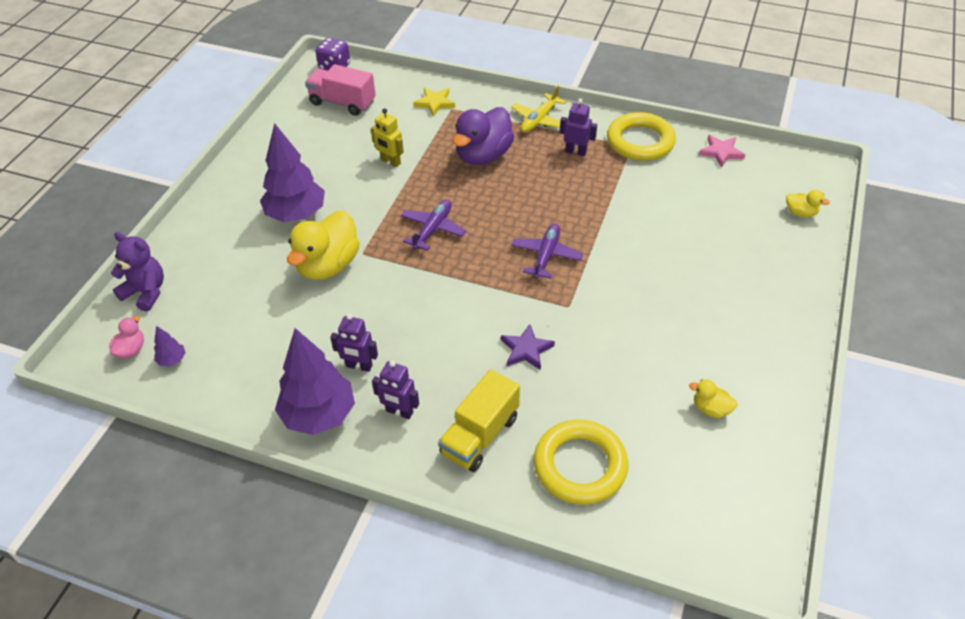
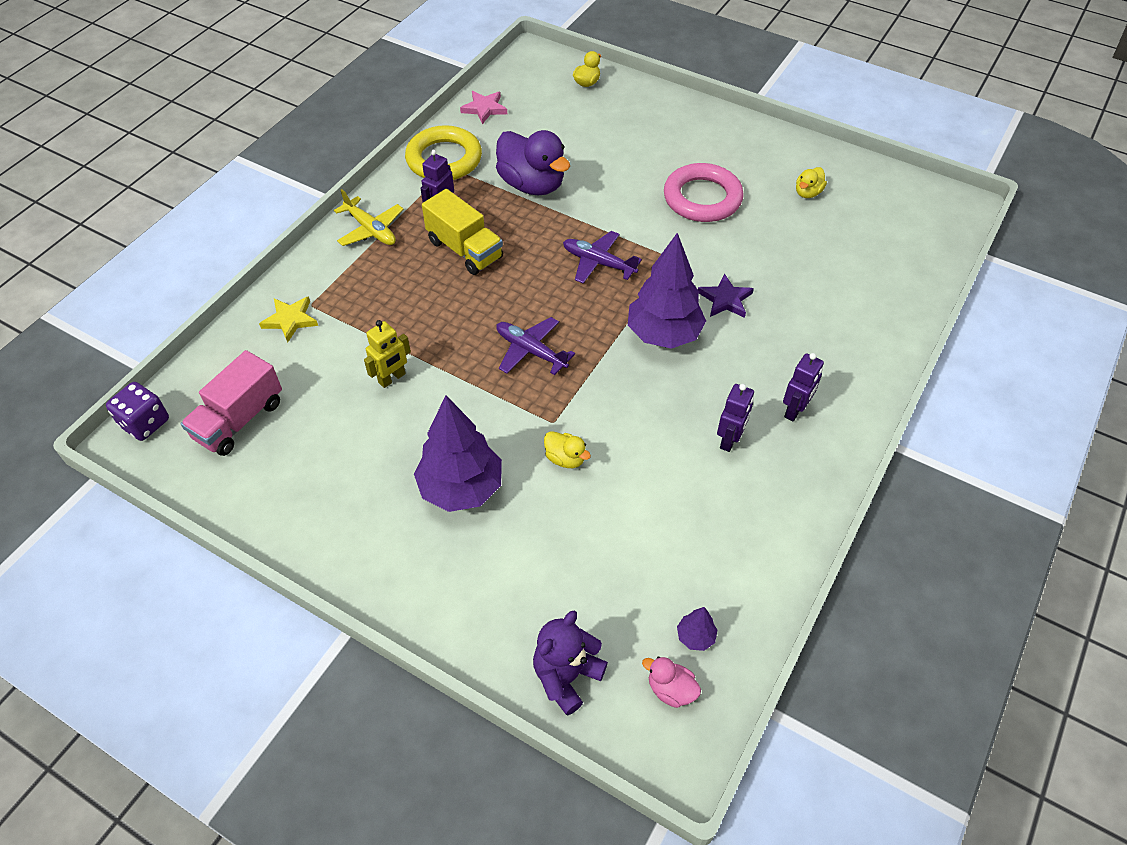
camera: 80 degrees left, 5 degrees up
purple tree [275,328,355,435] -> purple tree moved to [628,233,706,349]
yellow duck [287,210,360,280] -> yellow duck [544,431,591,468], size x0.47
yellow truck [438,369,520,472] -> yellow truck moved to [422,189,503,275]
purple duck [453,107,514,165] -> purple duck moved to [496,130,570,195]
yellow ring [534,420,628,505] -> none
none -> pink ring [664,163,744,222]

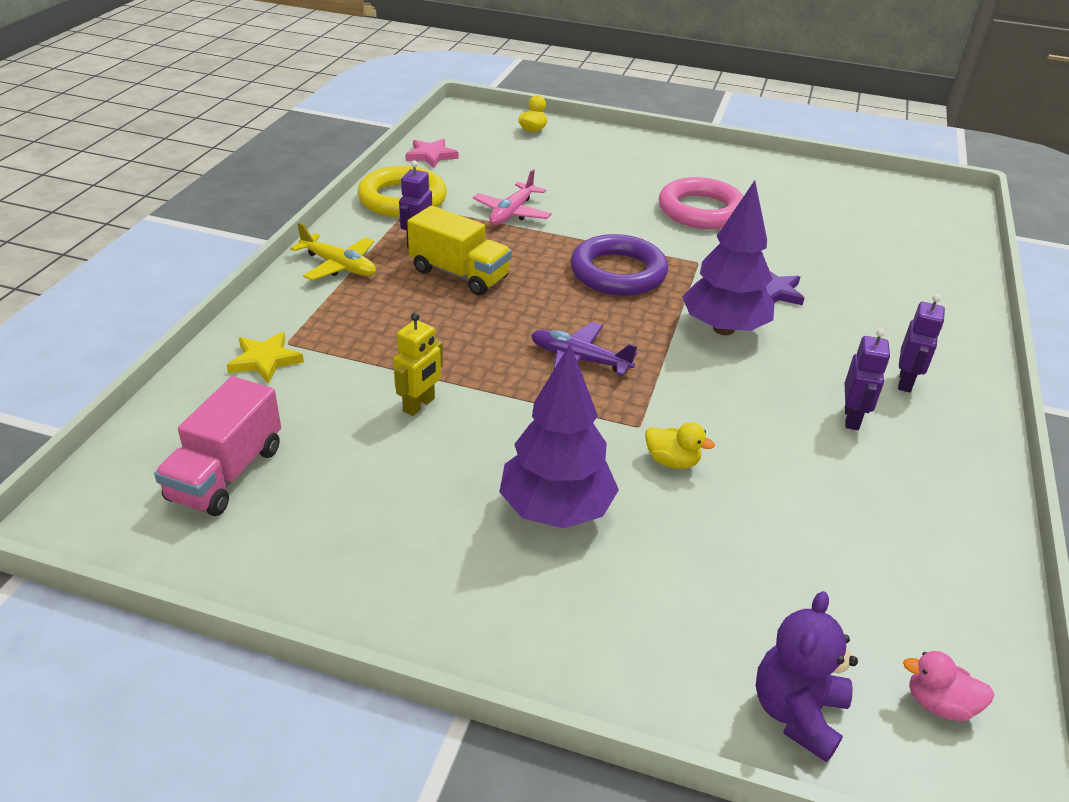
camera: 15 degrees left, 15 degrees down
purple dice [106,382,169,441] -> none
purple duck [496,130,570,195] -> pink plane [473,169,552,225]
purple plane [563,231,642,284] -> purple ring [570,234,668,296]
purple tree [677,607,717,651] -> none
yellow duck [796,167,827,198] -> none

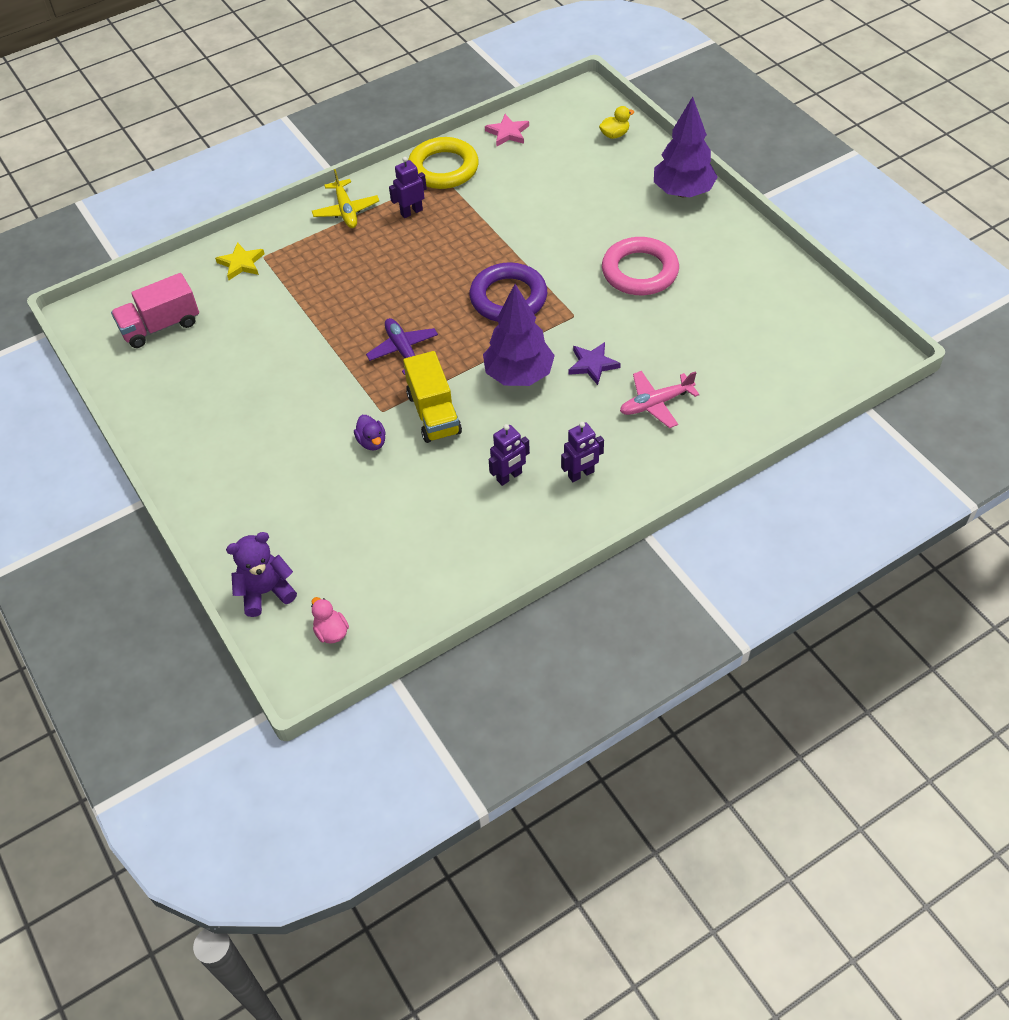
camera: 45 degrees right, 15 degrees up
yellow robot [393,313,443,416] -> none
yellow truck [407,205,512,296] -> yellow truck moved to [403,351,462,443]
pink plane [473,169,552,225] -> pink plane moved to [620,371,699,428]
purple tree [499,344,619,528] -> purple tree moved to [654,97,718,197]
yellow duck [645,422,715,469] -> purple duck [354,415,386,451]

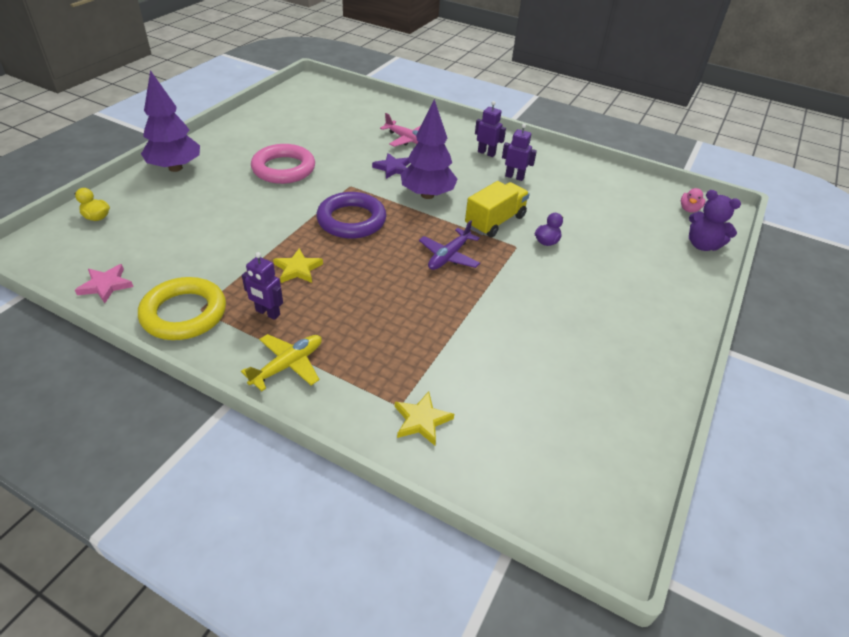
camera: 125 degrees left, 10 degrees down
pink truck [111,273,199,348] -> none
none -> yellow star [273,248,323,283]

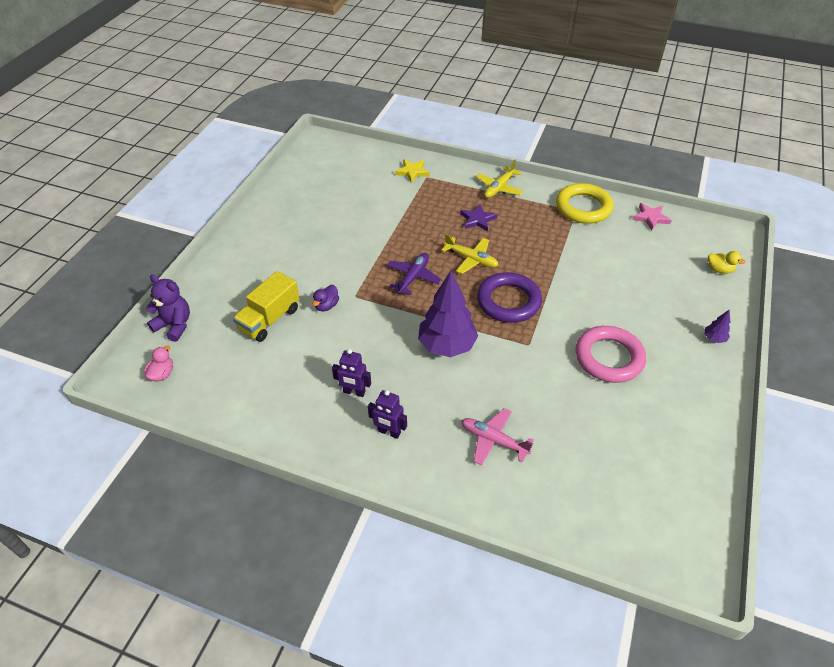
camera: 175 degrees right, 5 degrees up
purple tree [141,70,200,172] -> purple tree [704,310,730,343], size x0.42
purple robot [242,252,283,320] -> none
yellow star [273,248,323,283] -> none
purple star [372,153,410,179] -> purple star moved to [460,204,497,231]
yellow truck [465,181,530,238] -> yellow truck moved to [233,271,299,342]
none -> yellow plane [441,234,498,274]

